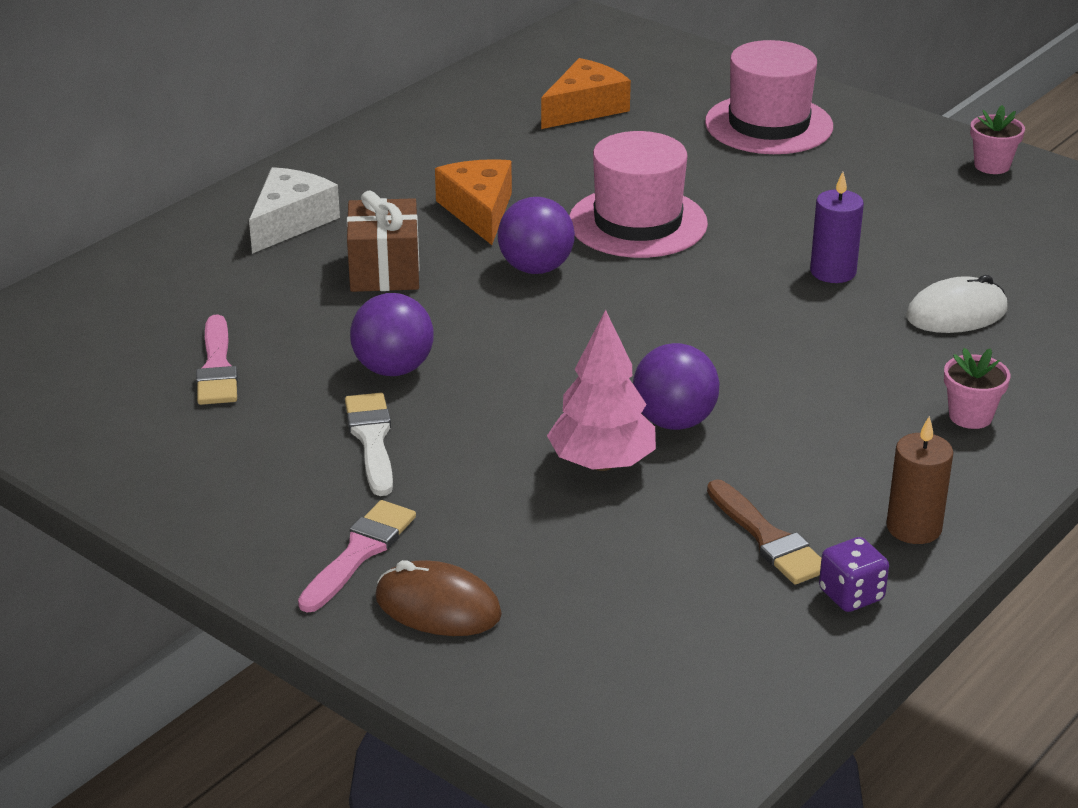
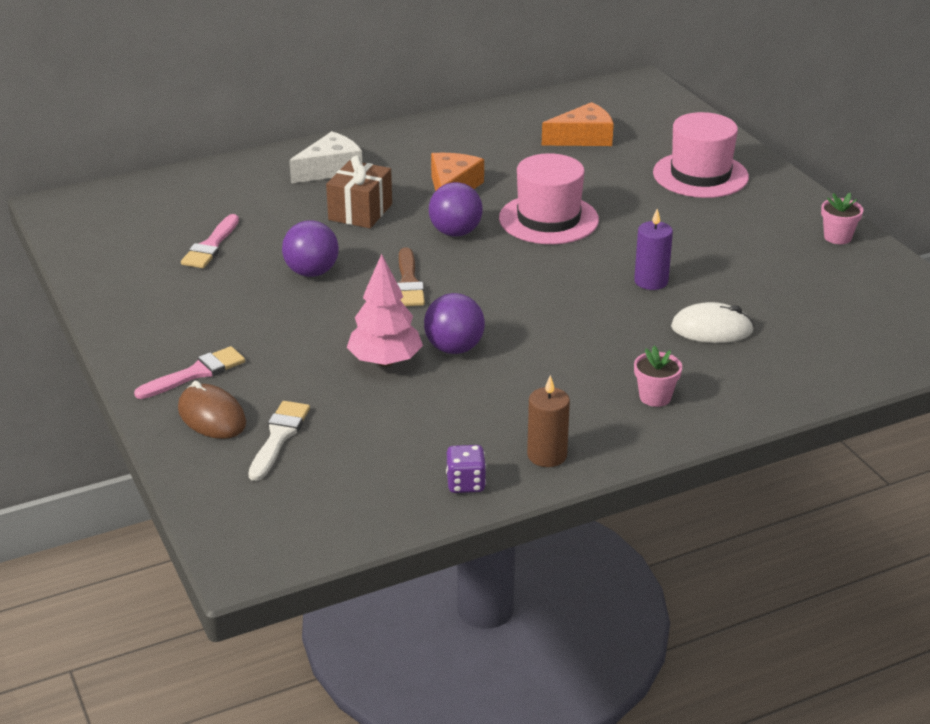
camera: 25 degrees right, 0 degrees up
white brush [345,393,393,496] -> white brush moved to [248,401,310,481]
brown brush [707,479,821,585] -> brown brush moved to [397,247,425,306]

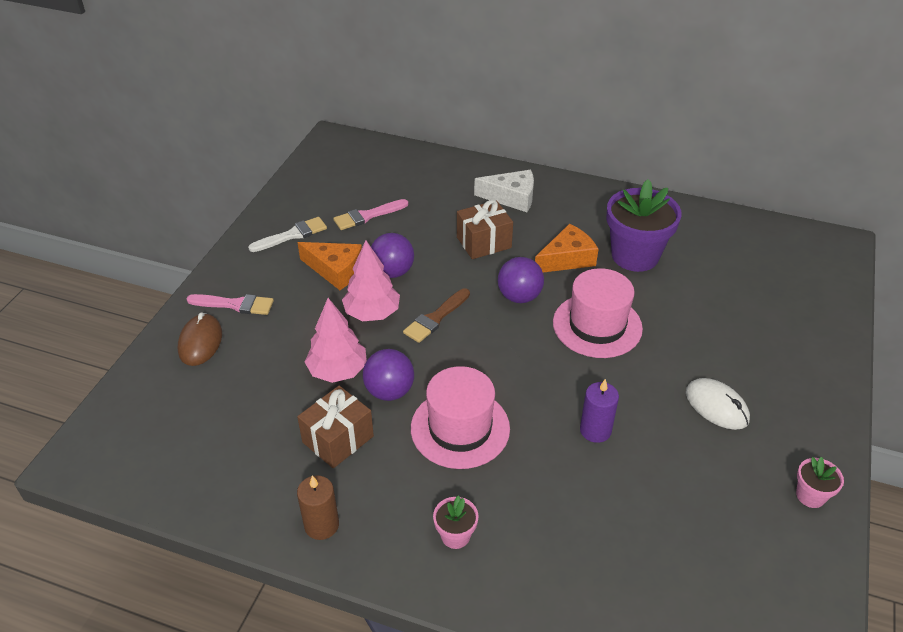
camera: 45 degrees right, 10 degrees up
white brush [248,401,310,481] -> white brush moved to [248,217,327,252]
purple dice [446,445,486,493] -> none
orange cheese [542,102,614,146] -> orange cheese moved to [297,242,362,290]
pink hat [653,112,749,198] -> pink hat moved to [411,366,510,469]
white mouse [671,302,754,343] -> white mouse moved to [686,378,750,430]
none -> brown gift [297,386,374,468]
none -> pink tree [342,240,400,321]
none -> purple flower pot [606,179,682,272]

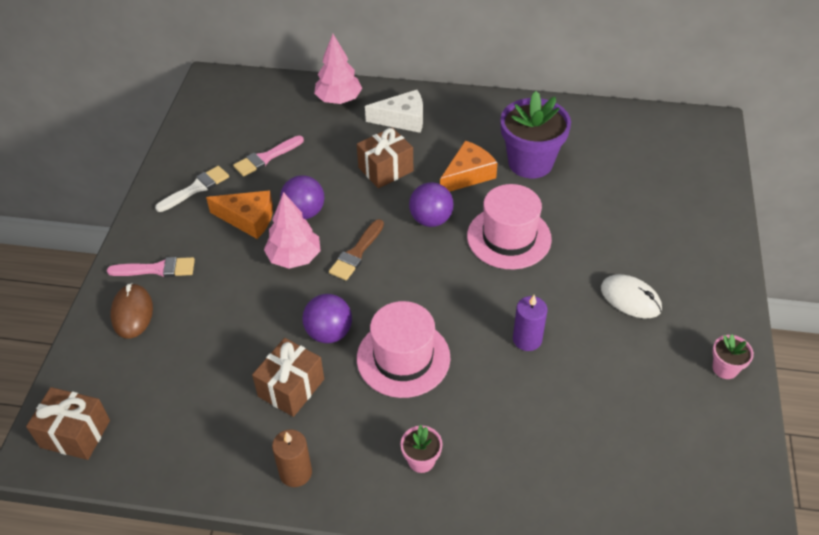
camera: 10 degrees left, 5 degrees up
pink tree [305,298,367,383] -> pink tree moved to [314,34,362,104]
none -> brown gift [26,387,110,460]

